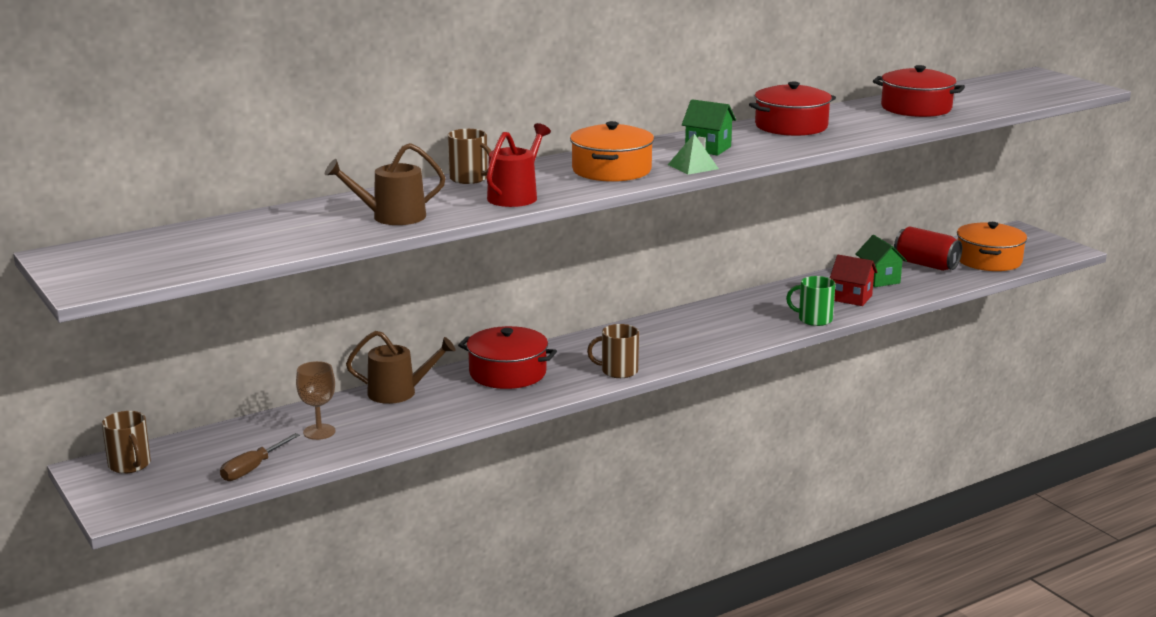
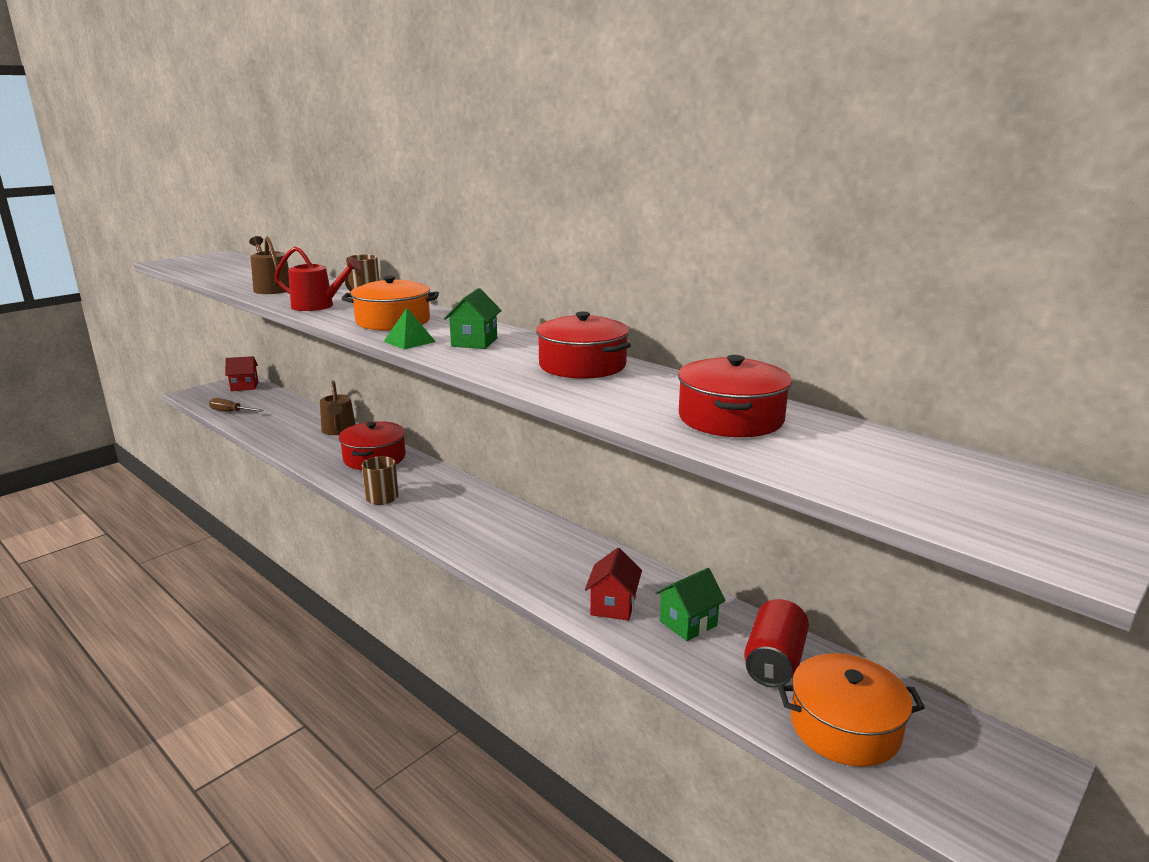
camera: 75 degrees right, 0 degrees up
brown mug [102,411,151,474] -> red house [225,356,259,391]
brown goblet [296,361,336,440] -> none
green mug [786,276,836,326] -> none

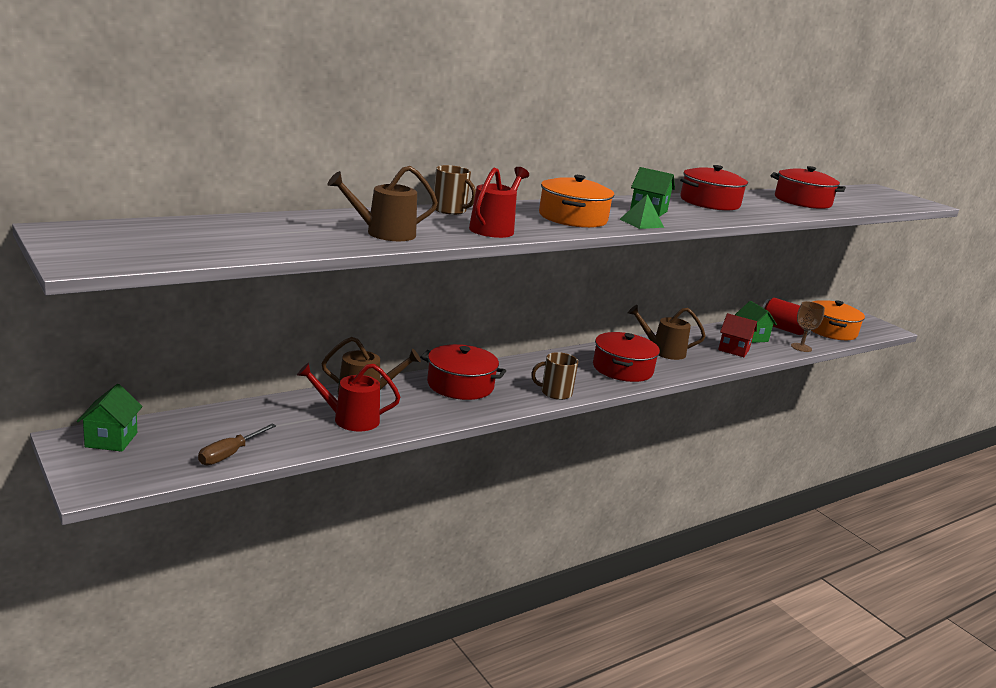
camera: 80 degrees left, 0 degrees up
red house [225,356,259,391] -> green house [77,384,143,452]
none -> red watering can [297,363,400,432]
none -> red pot [593,332,660,382]
none -> brown watering can [628,305,706,360]
none -> brown goblet [791,301,825,352]

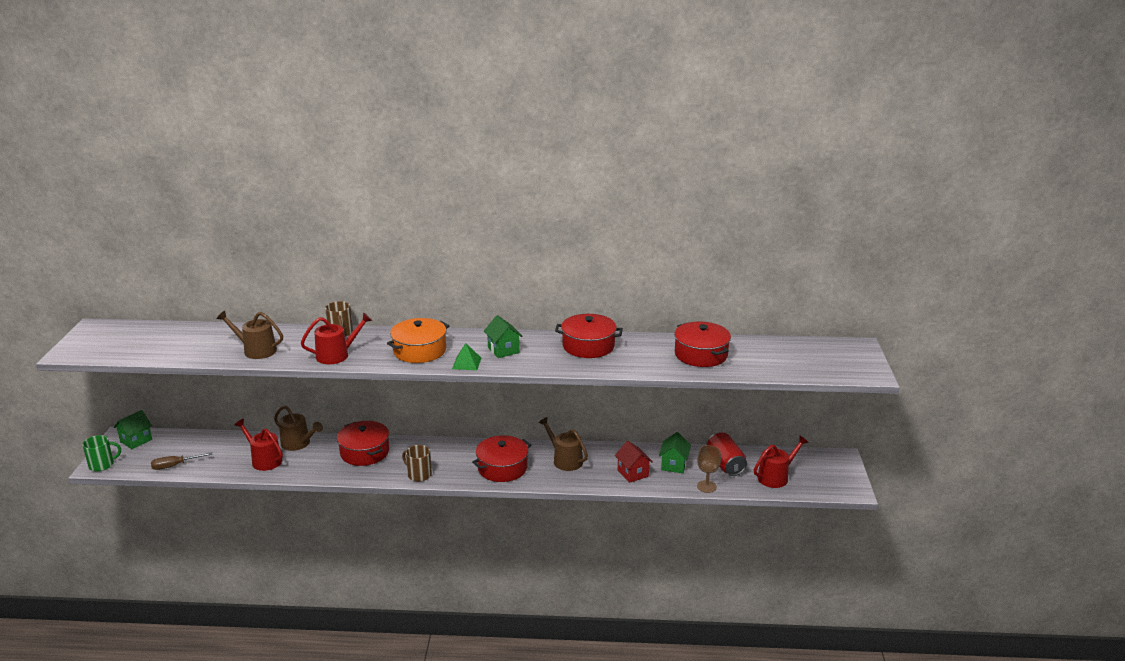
camera: 40 degrees right, 5 degrees up
orange pot [811,300,865,340] -> red watering can [754,435,809,488]
none -> green mug [82,435,121,472]

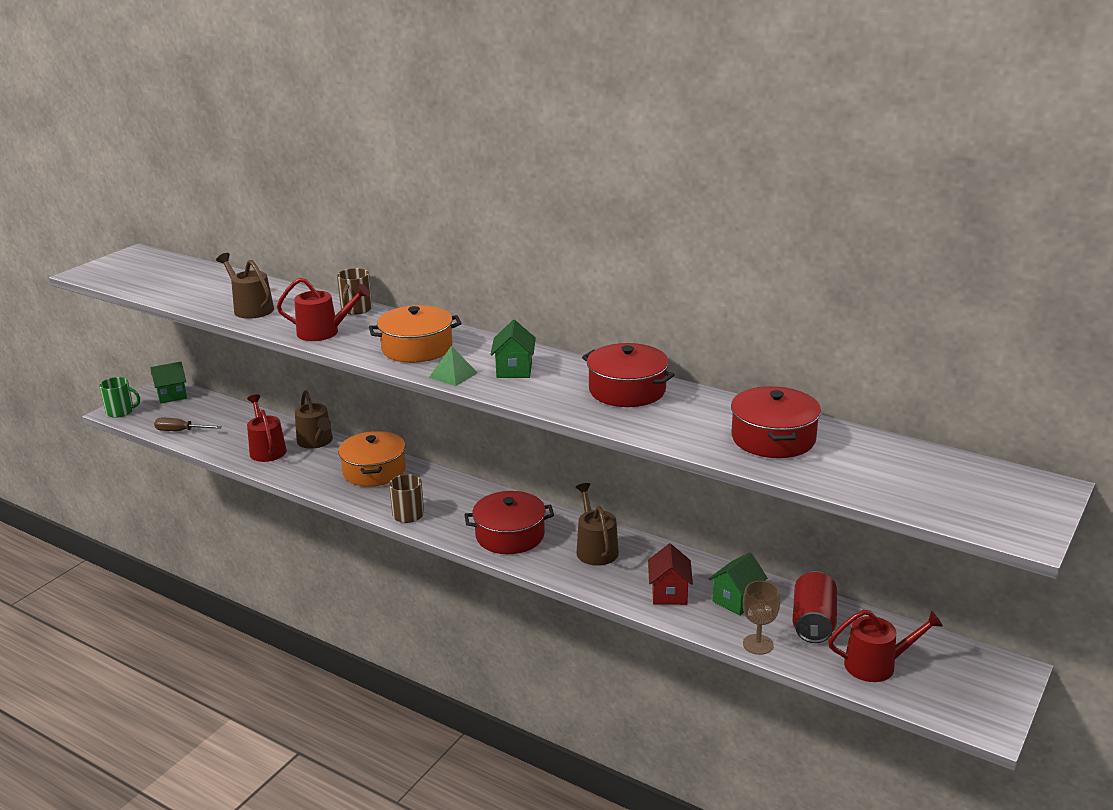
camera: 30 degrees right, 0 degrees up
red pot [337,421,389,466] -> orange pot [338,431,406,487]

